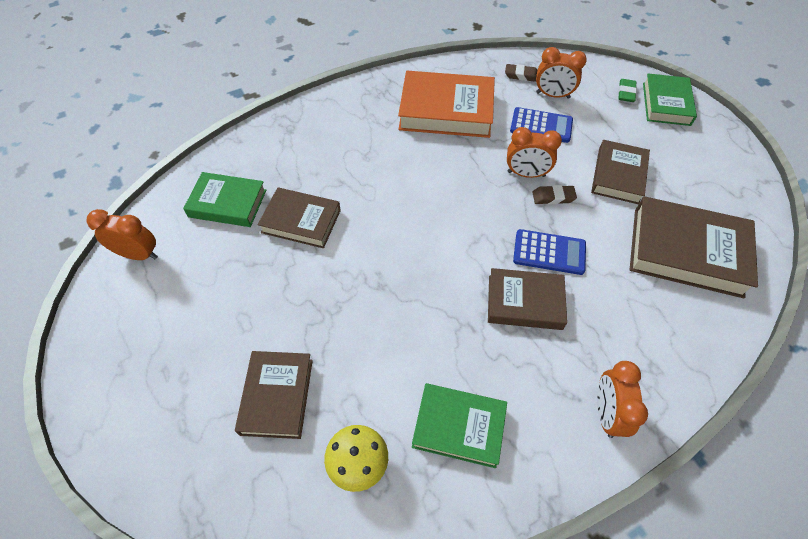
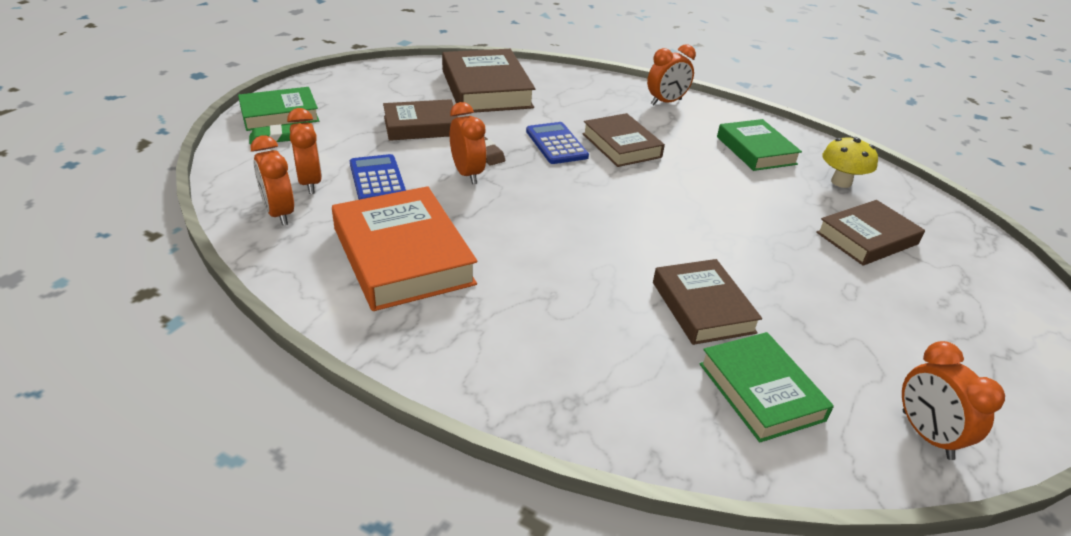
camera: 125 degrees left, 20 degrees down
brown eraser [505,64,537,82] -> orange clock [251,135,294,226]

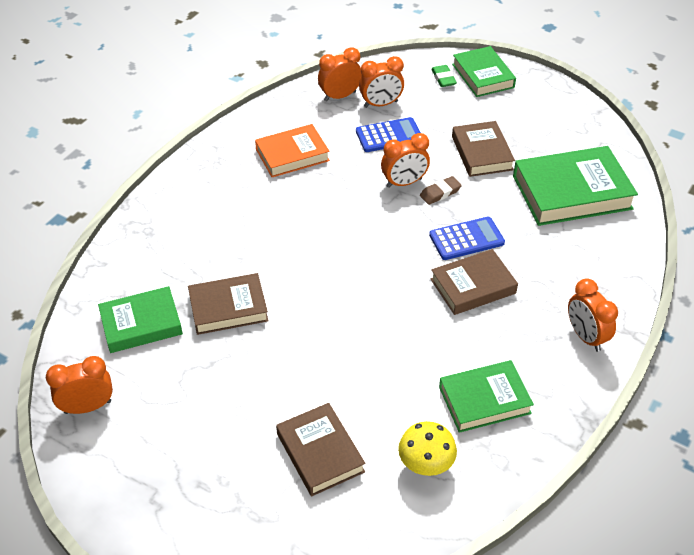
camera: 95 degrees right, 10 degrees up
orange book [332,186,478,311] -> orange book [255,124,330,177], size x0.64
brown book [442,49,535,113] -> green book [513,146,638,226]

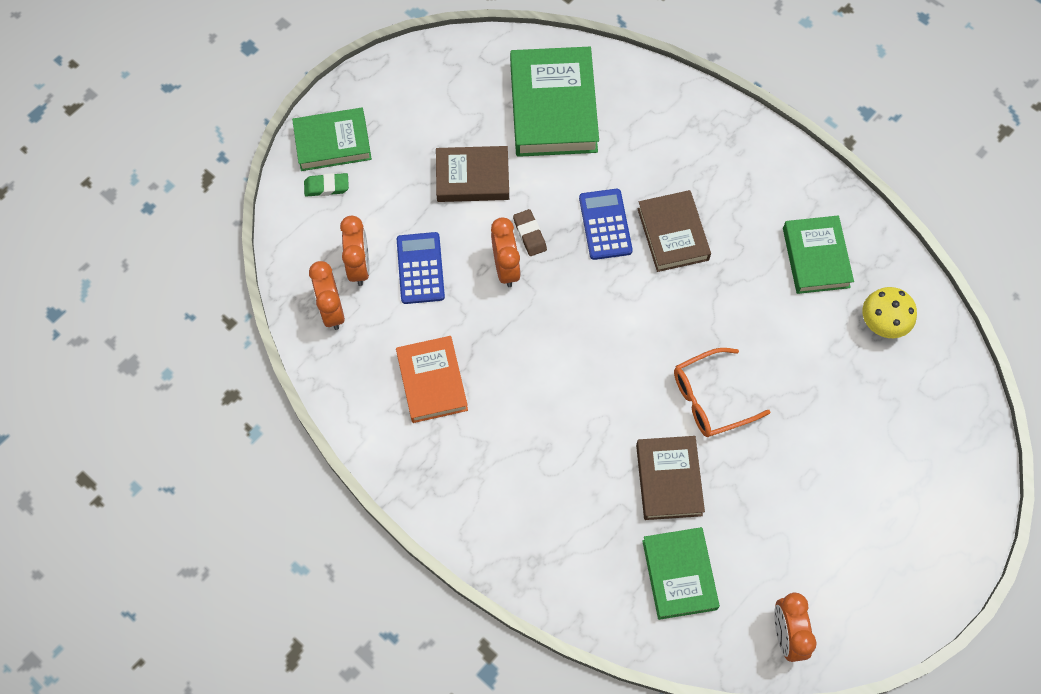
camera: 80 degrees left, 20 degrees up
brown book [276,403,366,496] -> none
orange clock [568,278,618,352] -> none
none -> orange glasses [674,348,771,437]

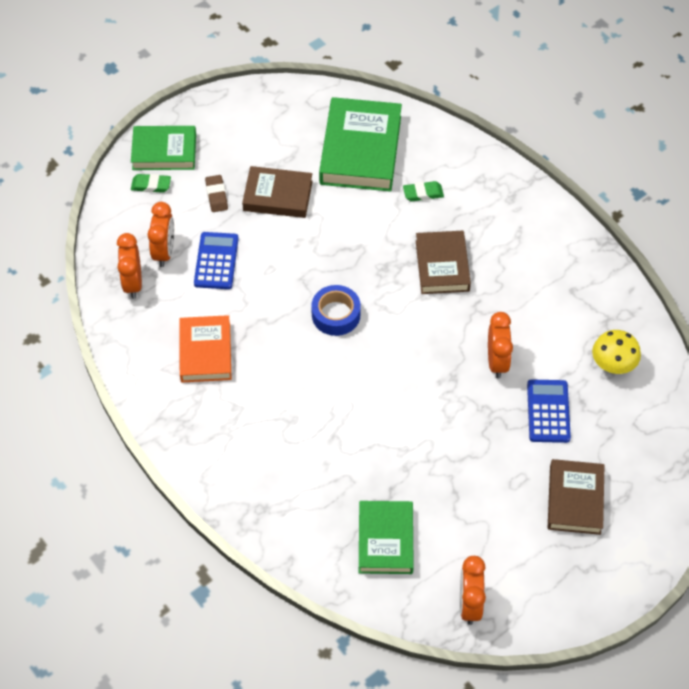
camera: 10 degrees right, 10 degrees down
orange clock [491,217,521,287] -> orange clock moved to [488,312,513,378]
brown eraser [513,209,547,256] -> brown eraser moved to [205,175,228,212]
blue calculator [579,189,633,260] -> blue calculator moved to [527,379,571,443]
brown book [636,436,705,520] -> brown book moved to [548,459,604,535]
orange glasses [674,348,771,437] -> none
green book [783,215,854,294] -> none
none -> blue tape [311,285,361,336]
none -> green eraser [403,181,444,201]

